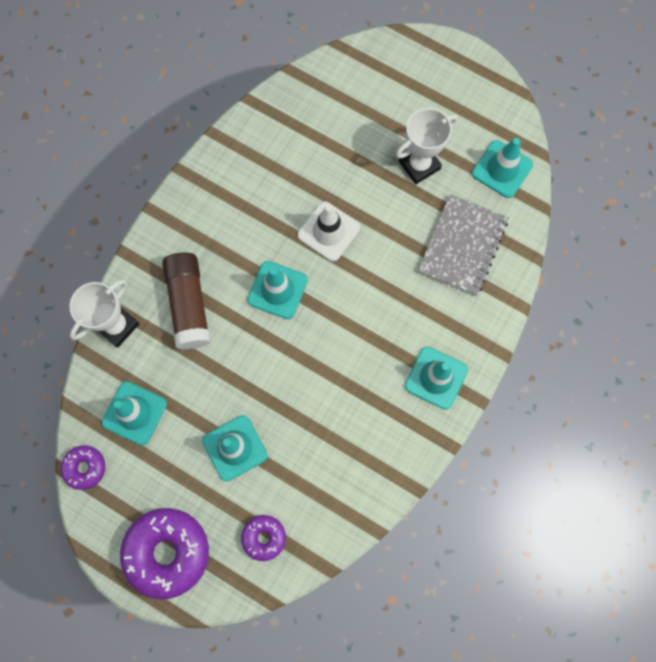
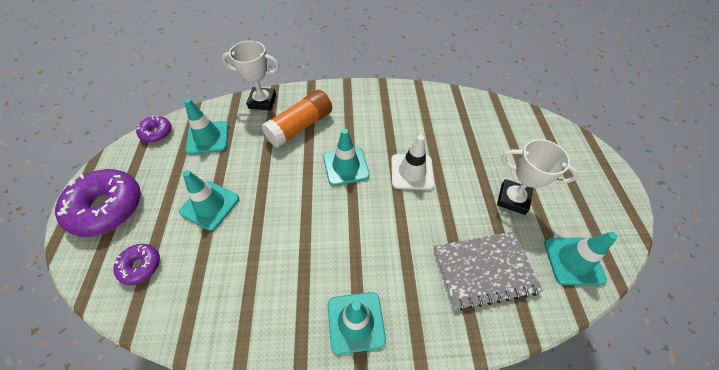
camera: 55 degrees right, 20 degrees down
brown glue stick [162,252,211,350] -> orange glue stick [261,90,332,148]

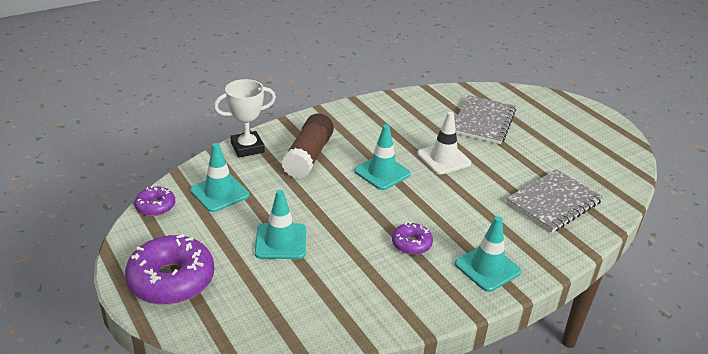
camera: 30 degrees left, 20 degrees down
purple donut [113,244,160,285] -> purple donut moved to [392,222,433,255]
orange glue stick [261,90,332,148] -> brown glue stick [281,113,334,179]
white trophy [497,139,578,215] -> none
turquoise traffic cone [544,232,618,285] -> none
none -> grey notebook [455,95,516,144]

